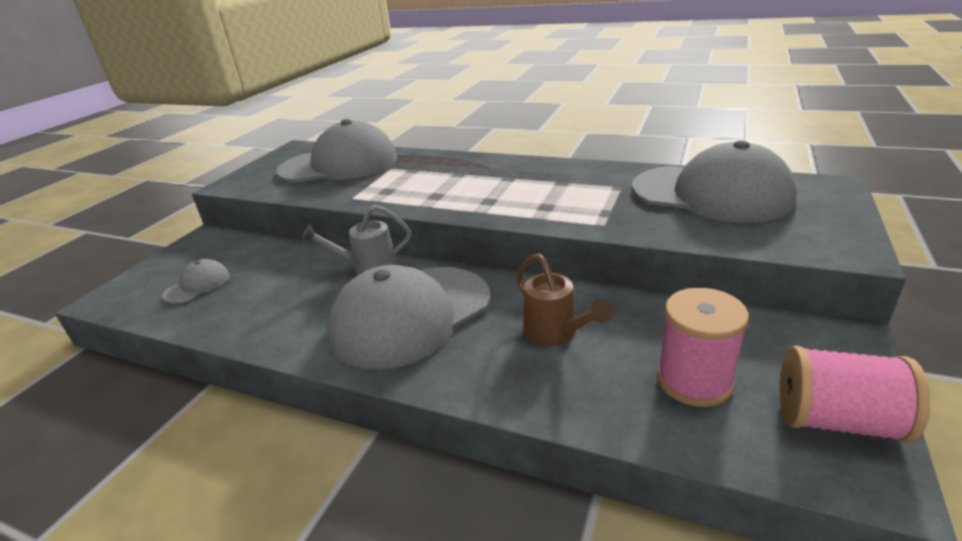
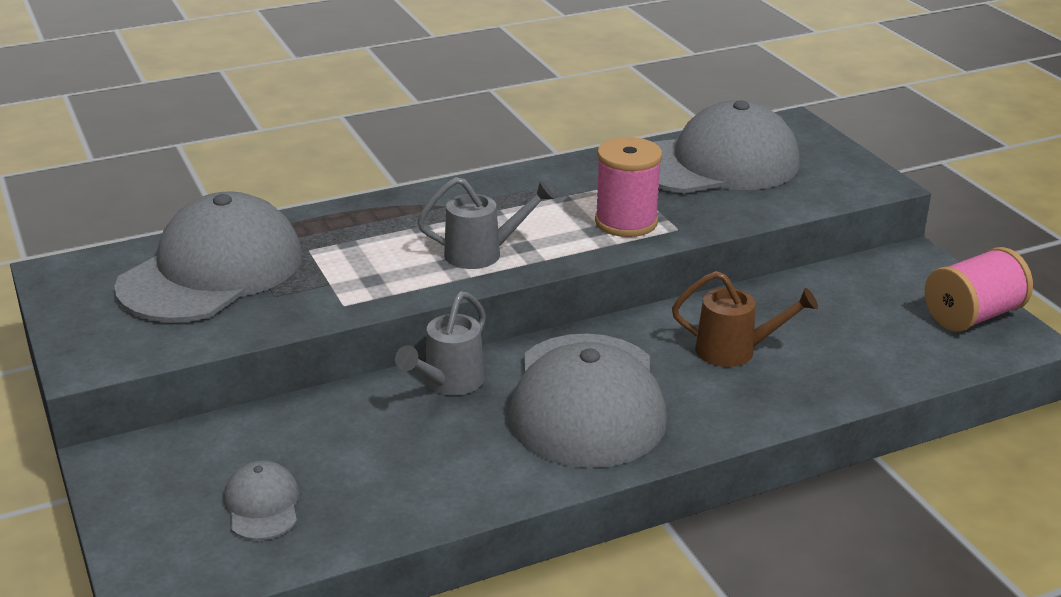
camera: 50 degrees left, 0 degrees up
pink spool [657,288,749,407] -> pink spool moved to [595,137,662,237]
none -> grey watering can [417,177,555,269]

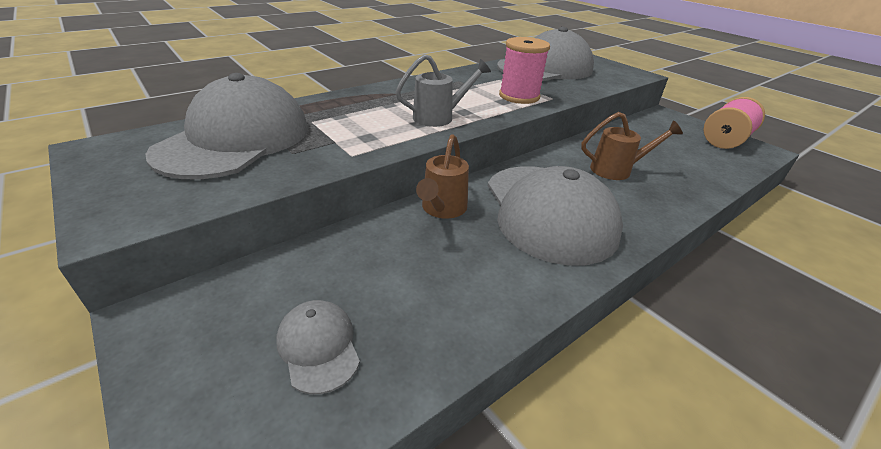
camera: 15 degrees left, 5 degrees up
grey watering can [395,291,486,396] -> brown watering can [416,134,469,219]

